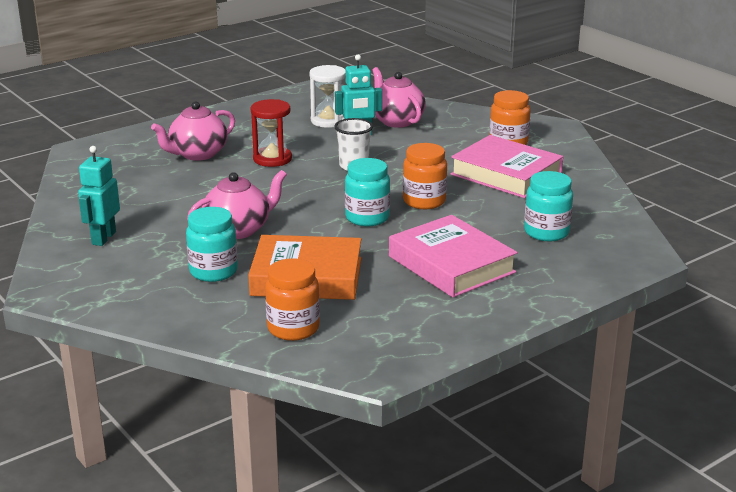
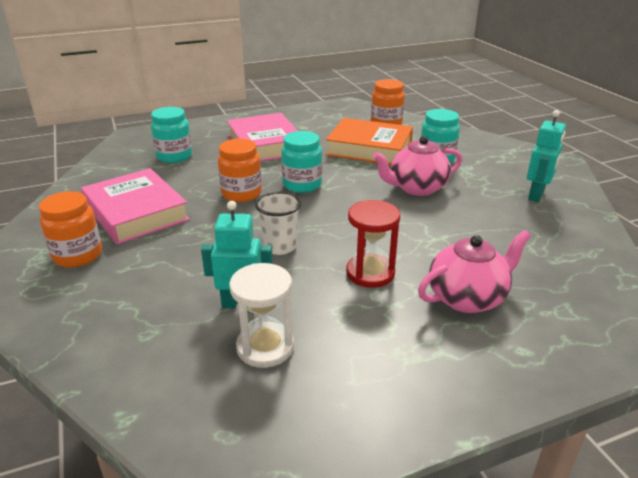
camera: 165 degrees left, 5 degrees up
pink teapot [372,67,426,128] -> none

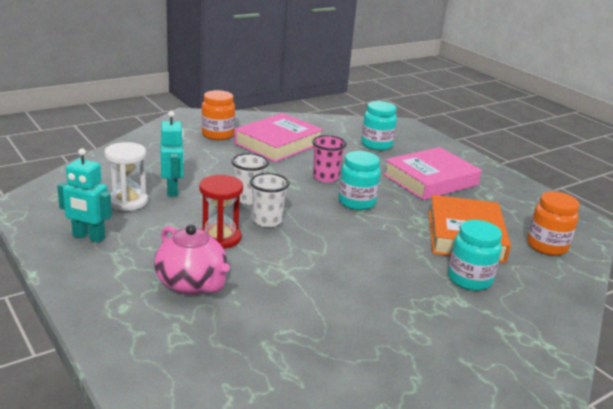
camera: 75 degrees right, 5 degrees down
orange jar [218,139,262,202] -> pink cup [312,135,347,183]
pink teapot [373,136,462,196] -> none
turquoise robot [527,110,566,202] -> turquoise robot moved to [57,148,112,243]
none -> white cup [250,173,290,227]

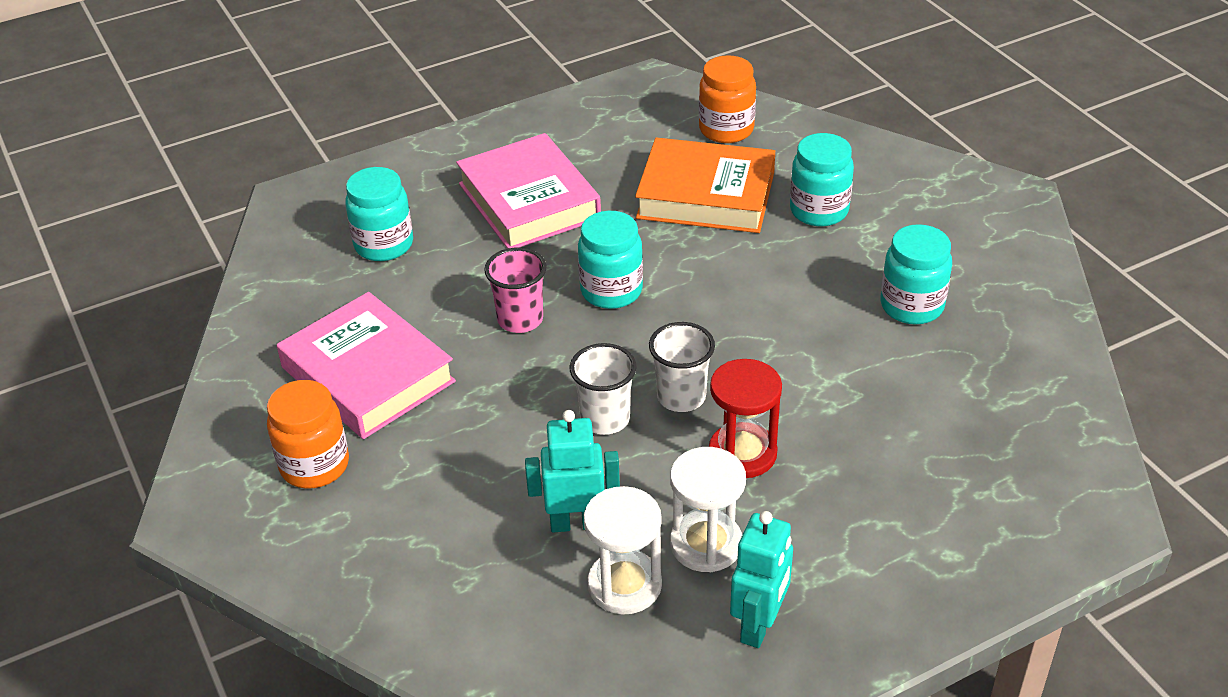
camera: 80 degrees left, 15 degrees up
pink teapot [154,225,230,295] -> none
none -> white hourglass [670,447,746,572]
none -> turquoise jar [881,224,952,325]

